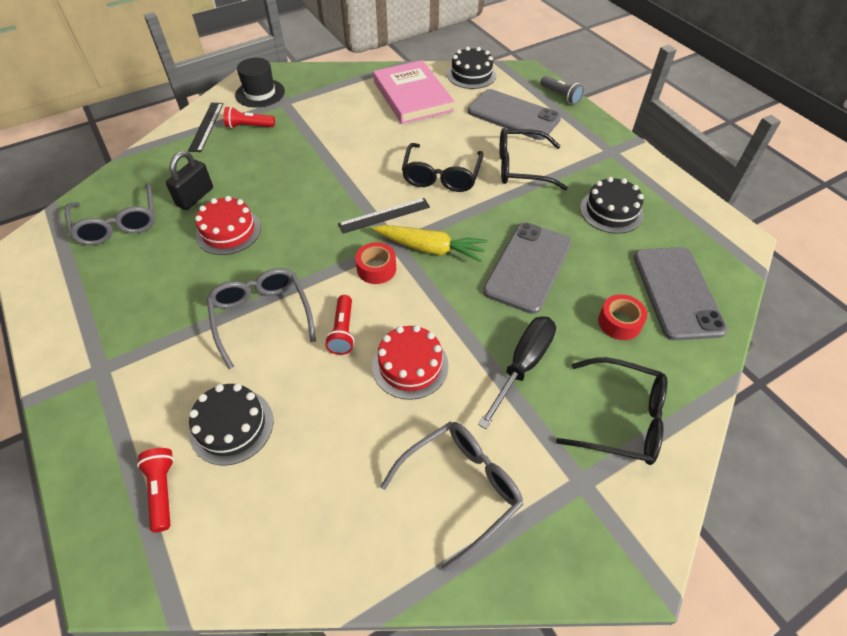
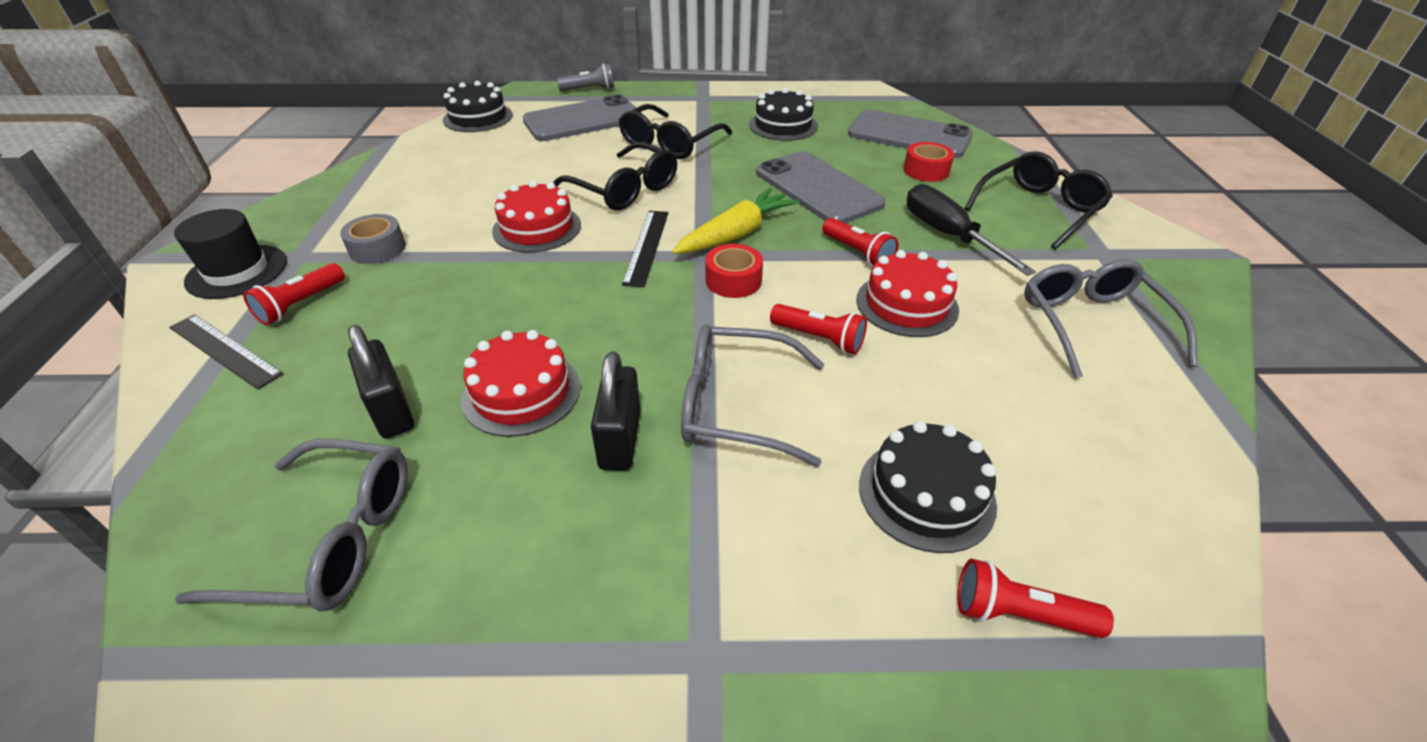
camera: 60 degrees left, 10 degrees down
pink book [373,60,454,124] -> none
none -> grey tape [340,214,406,264]
none -> red cake [492,181,581,253]
none -> black padlock [591,351,640,471]
none -> red flashlight [822,218,898,266]

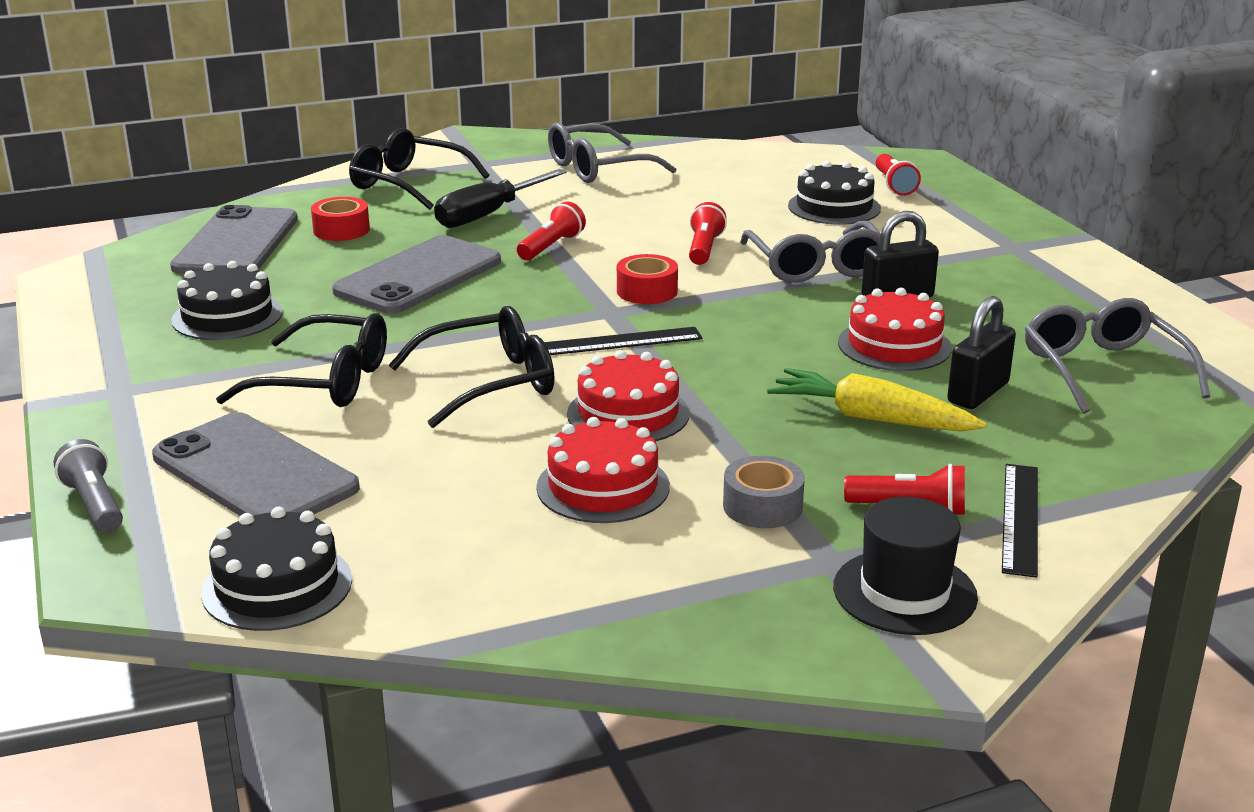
camera: 110 degrees left, 15 degrees down
black glasses [553,142,677,210] -> black glasses turned 45 degrees clockwise [389,306,554,428]
yellow carrot [672,188,799,254] -> yellow carrot moved to [767,368,987,431]
red cake [856,250,959,337] -> red cake moved to [536,417,670,523]

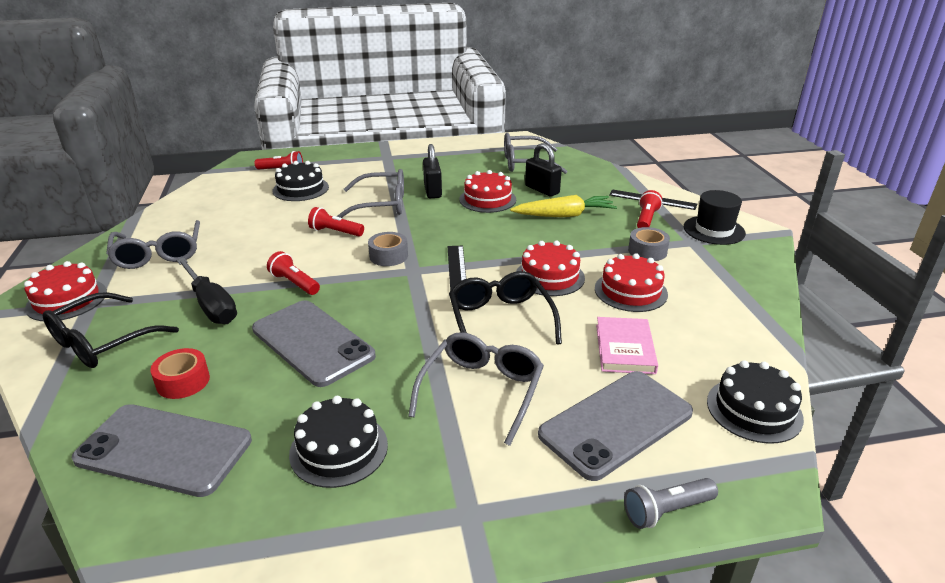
camera: 80 degrees left, 5 degrees up
black glasses [216,313,387,407] -> grey glasses [408,332,544,446]
red tape [617,254,678,304] -> grey tape [368,232,408,266]
yellow carrot [767,368,987,431] -> yellow carrot turned 135 degrees counterclockwise [510,195,617,218]
none -> red cake [24,261,107,321]
none -> pink book [596,317,658,374]

